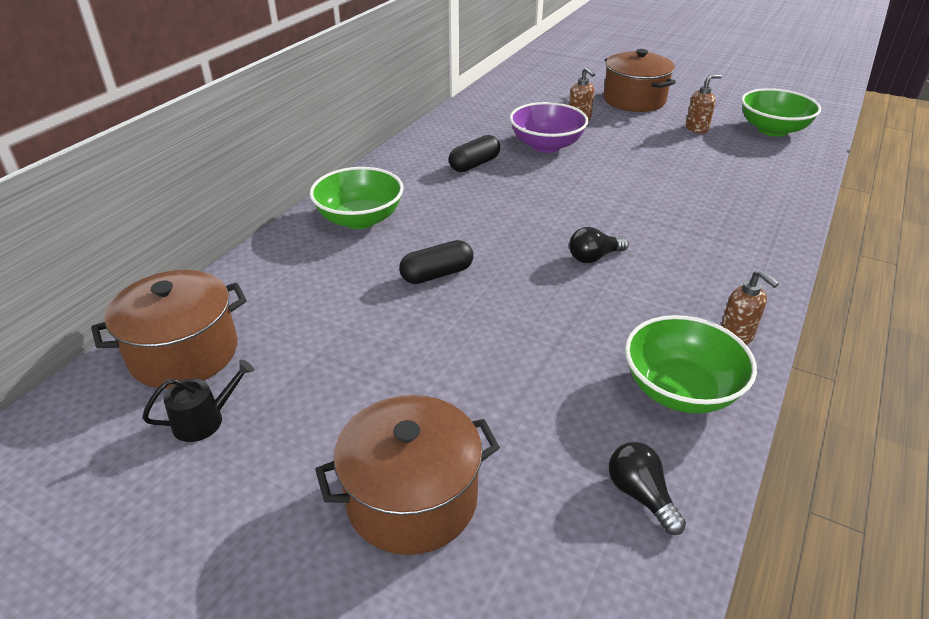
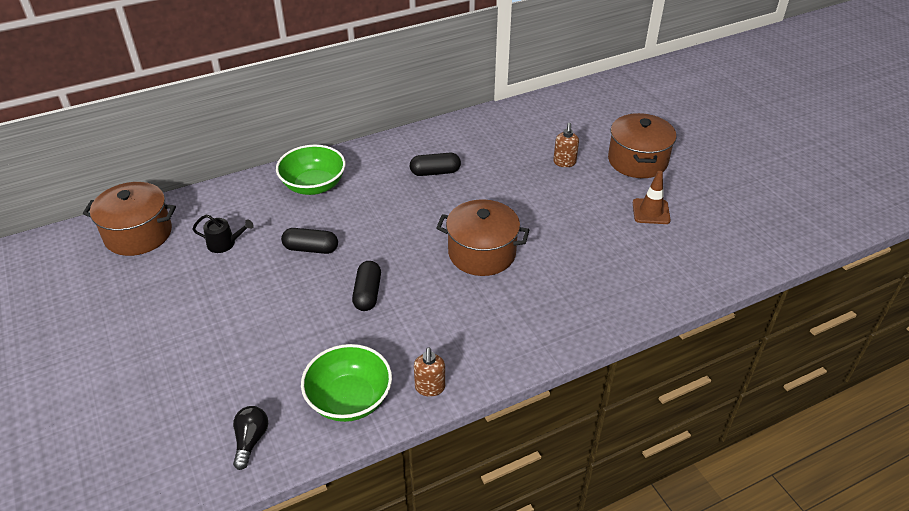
camera: 35 degrees right, 5 degrees up
black watering can [142,359,254,442] -> black watering can moved to [193,215,254,253]
brown pot [315,395,500,555] -> brown pot moved to [436,199,529,276]
purple bowl [510,102,589,153] -> none
black light bulb [569,227,629,263] -> none
brown soap dispenser [686,74,722,133] -> brown traffic cone [633,171,671,224]
green bowl [741,88,821,137] -> none
none -> black capsule [352,261,381,311]

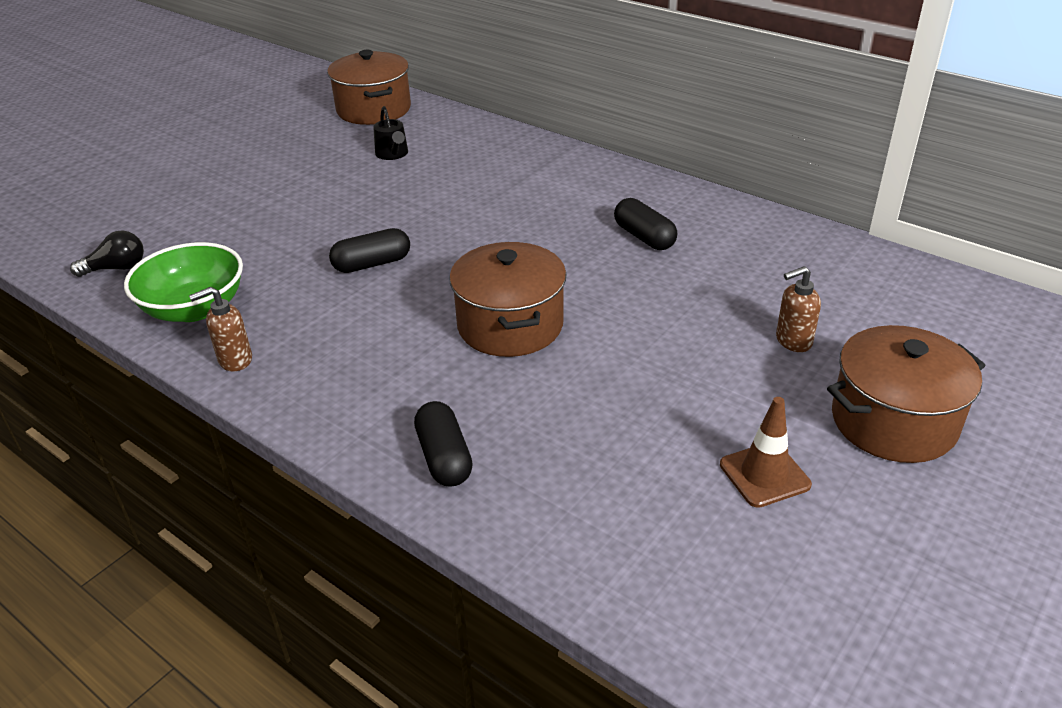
camera: 65 degrees right, 5 degrees down
green bowl [276,145,346,195] -> none
black capsule [281,228,338,254] -> black capsule moved to [414,401,473,487]

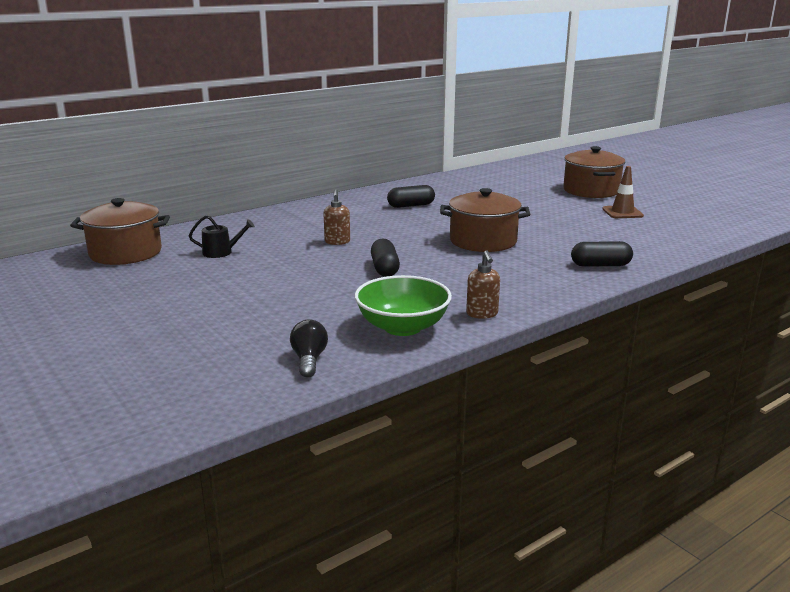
camera: 75 degrees left, 15 degrees down
brown soap dispenser [776,266,821,352] -> brown soap dispenser moved to [324,189,350,245]

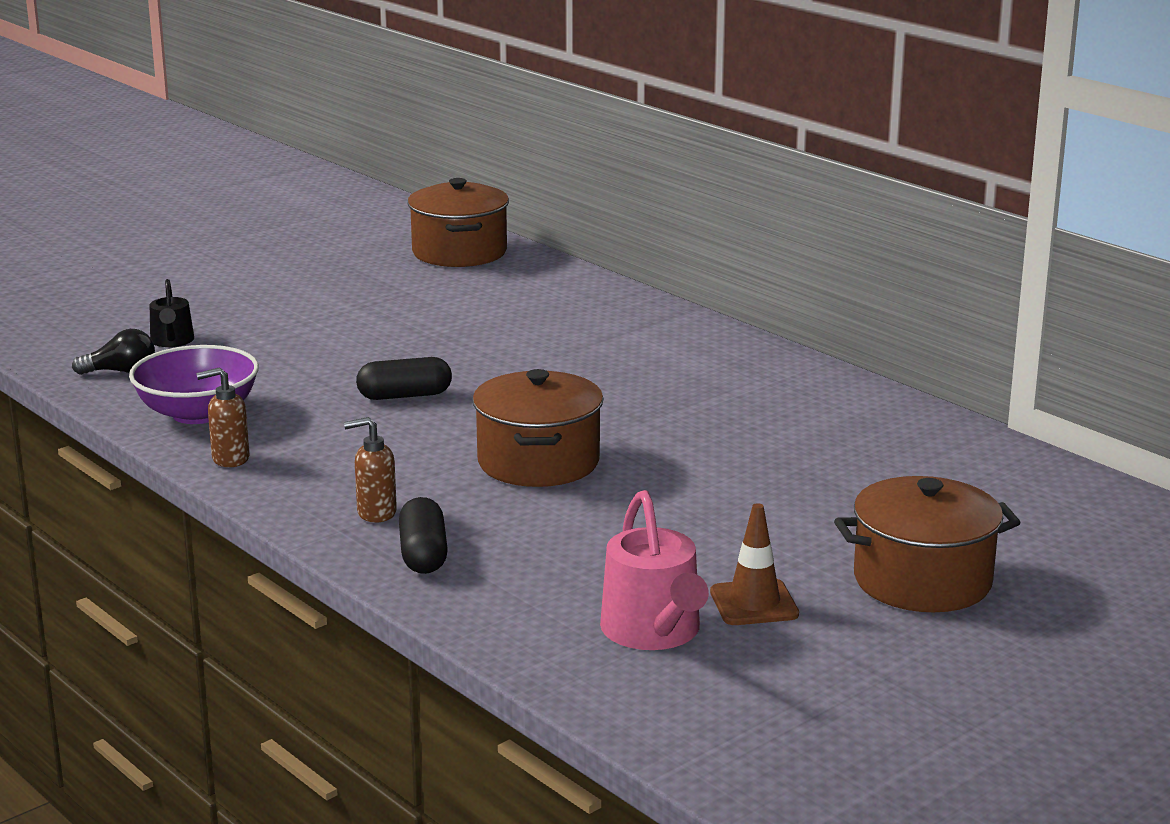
camera: 85 degrees right, 0 degrees up
black watering can [189,215,255,258] -> black watering can moved to [150,279,194,347]
brown soap dispenser [324,189,350,245] -> brown soap dispenser moved to [344,417,397,522]
green bowl [355,275,452,336] -> purple bowl [129,345,259,424]
black capsule [387,185,435,208] -> none
none -> pink watering can [600,490,709,650]

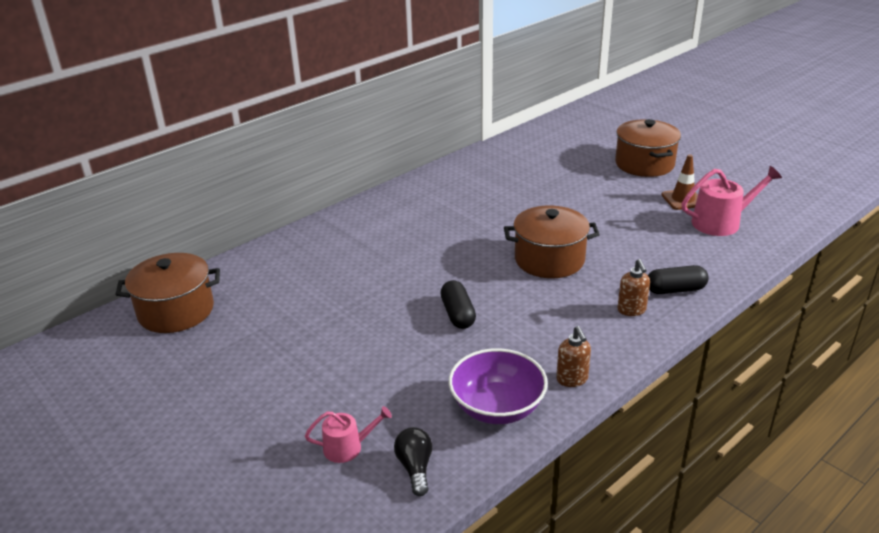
camera: 90 degrees left, 10 degrees up
black watering can [150,279,194,347] -> pink watering can [305,406,392,463]

